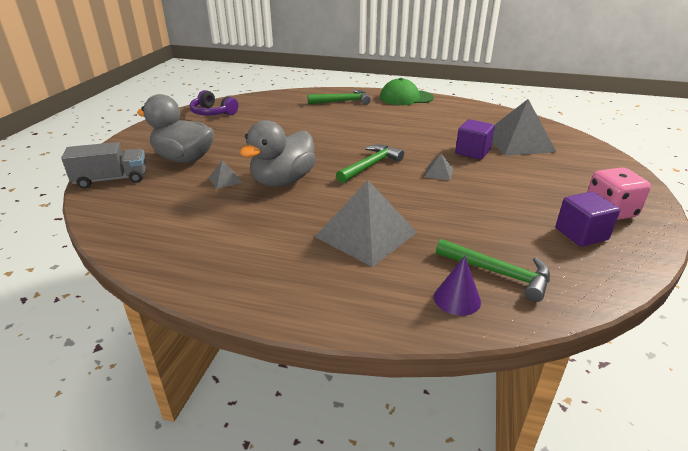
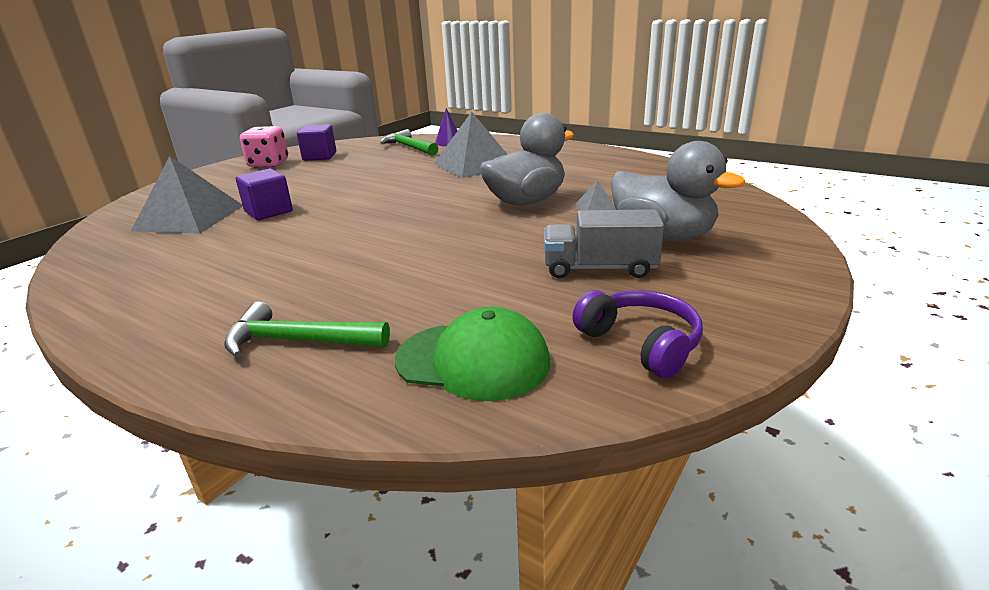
camera: 160 degrees left, 5 degrees down
grey truck [61,142,146,189] -> grey truck moved to [544,209,664,278]
green hammer [336,144,404,183] -> none
green cap [380,78,434,105] -> green cap moved to [395,307,550,401]
grey pyramid [424,153,453,181] -> none

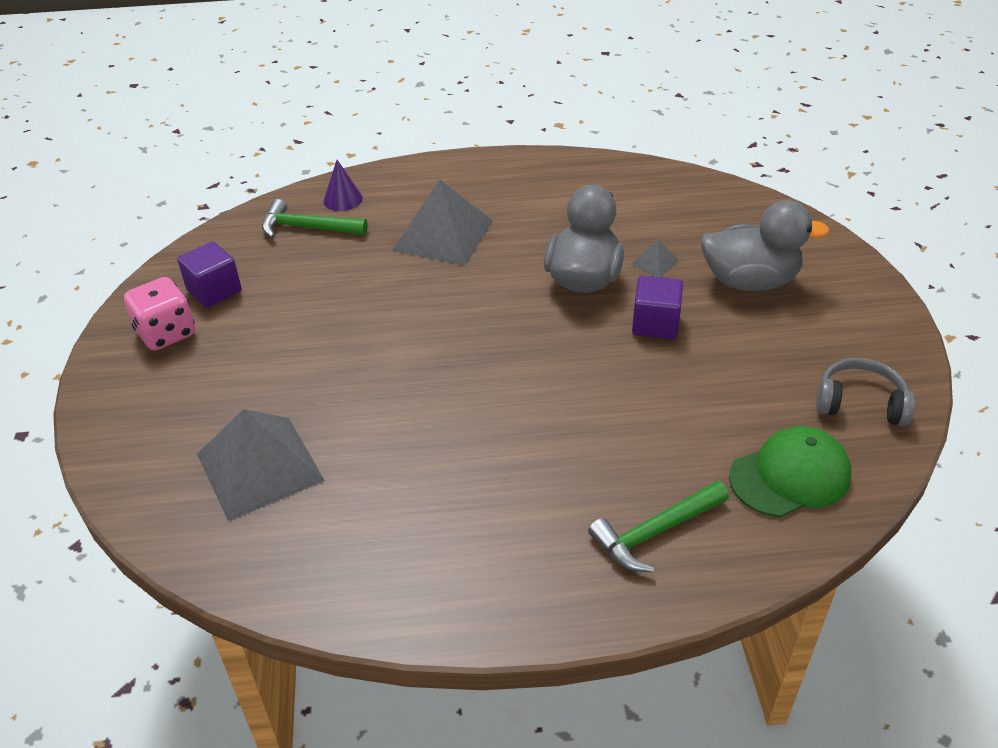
camera: 40 degrees left, 15 degrees up
purple cube [236,169,293,220] -> purple cube moved to [632,275,683,339]
grey truck [544,209,664,278] -> none
purple headphones [572,290,703,378] -> grey headphones [816,358,915,427]

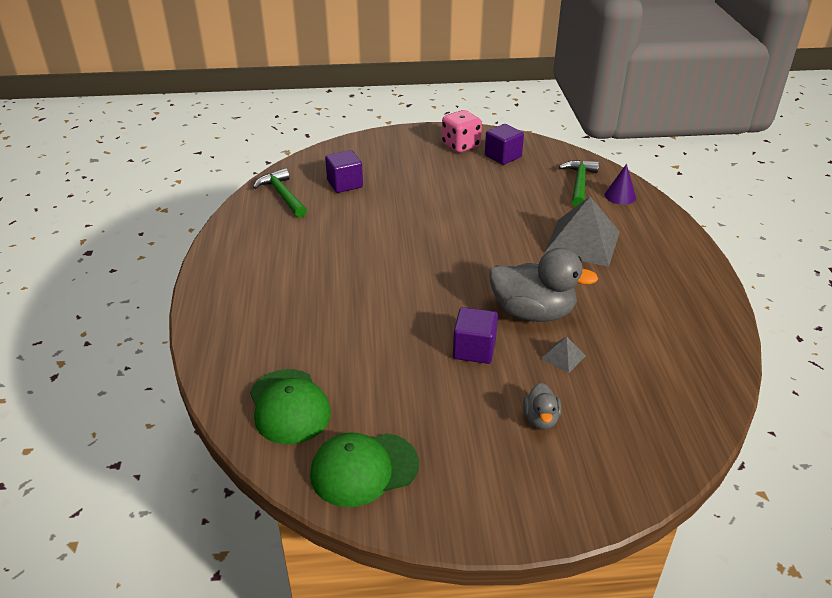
camera: 90 degrees right, 5 degrees down
grey pyramid [197,409,325,521] -> purple cube [325,150,363,193]
green hammer [588,481,729,572] -> green hammer moved to [253,168,307,218]
grey duck [701,200,830,291] -> grey duck [523,383,561,430], size x0.49
grey headphones [816,358,915,427] -> green cap [310,433,419,507]

